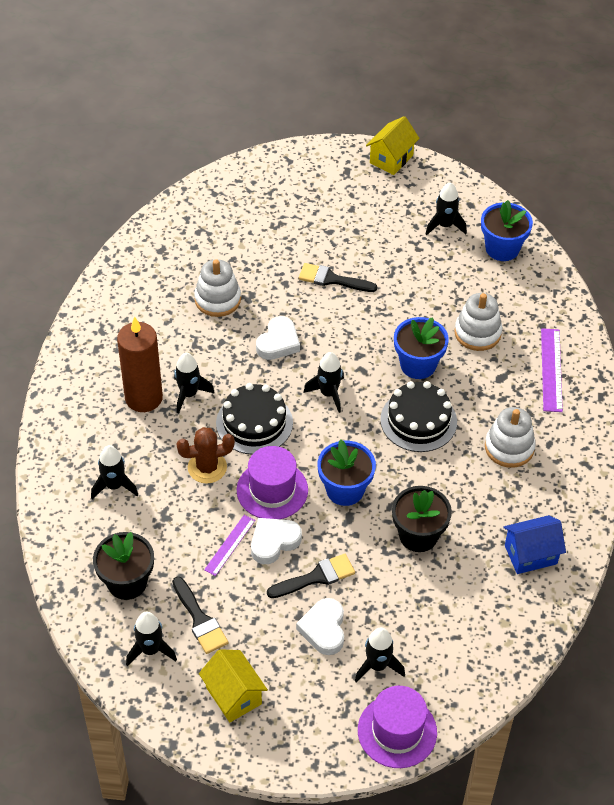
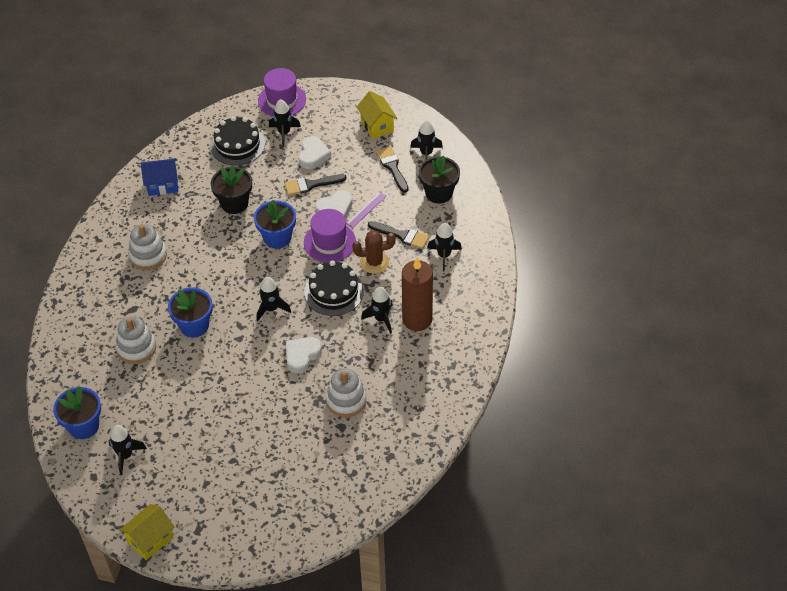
camera: 170 degrees left, 0 degrees up
black brush [299,263,377,292] -> black brush moved to [368,221,429,249]
black cake [380,381,457,452] -> black cake moved to [210,116,265,165]
purple ruler [541,328,563,412] -> none

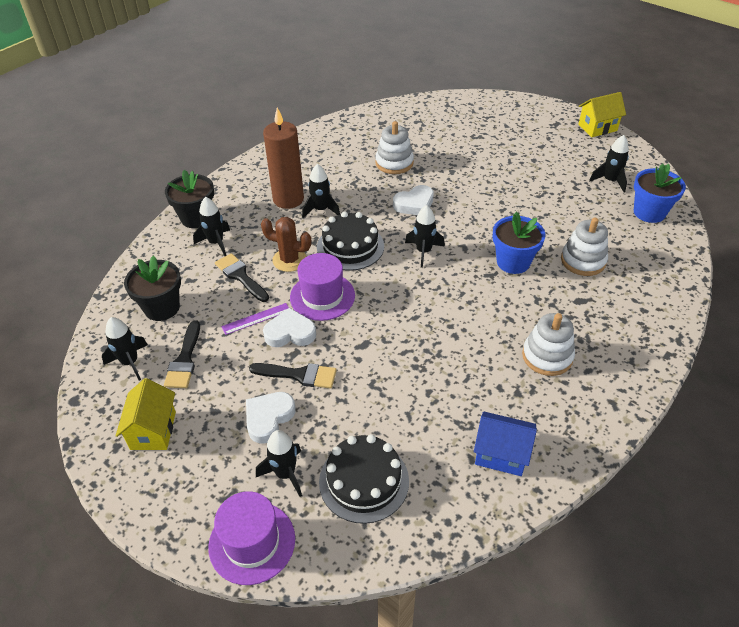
camera: 155 degrees left, 5 degrees down
black flower pot [211,165,252,214] -> black flower pot moved to [165,170,214,228]
blue flower pot [254,200,296,249] -> none

